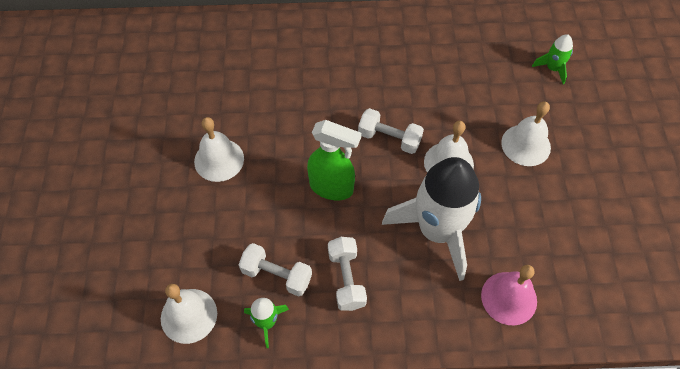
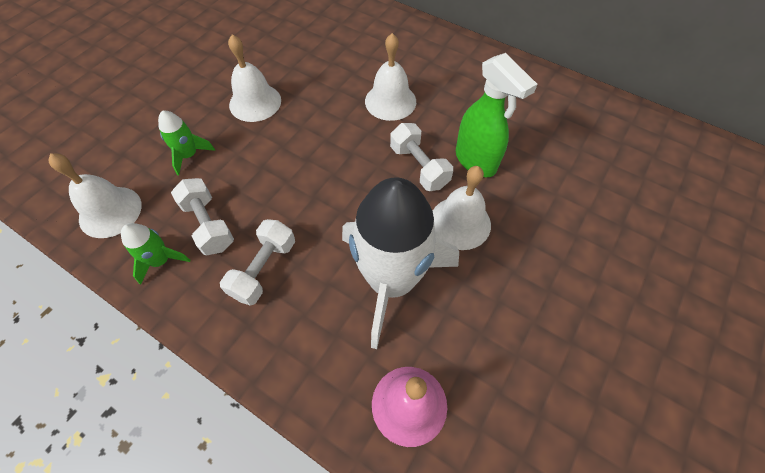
camera: 35 degrees right, 0 degrees up
green spray bottle [307,120,361,201] -> green spray bottle moved to [456,53,537,177]
white bell [501,101,551,166] -> white bell moved to [365,33,416,121]
green rocket [532,34,573,84] -> green rocket moved to [158,110,215,175]

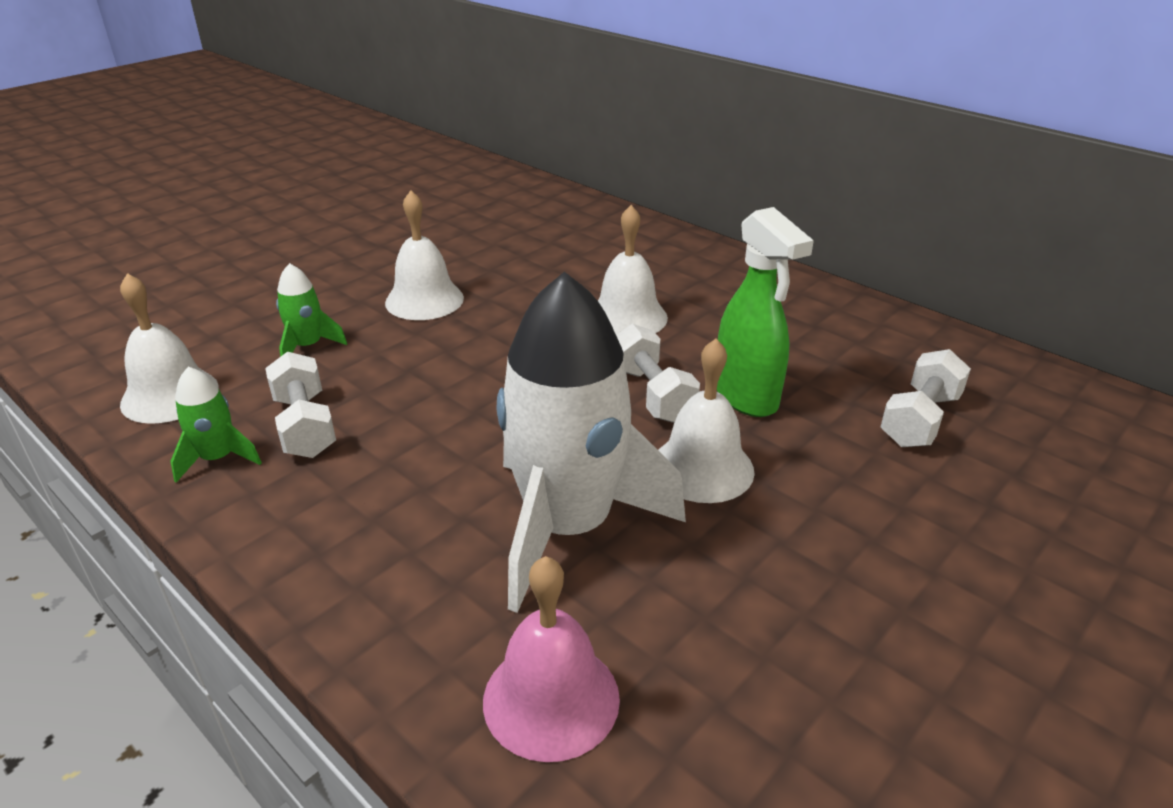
camera: 10 degrees right, 25 degrees down
white dumbbell [220,219,295,306] -> white dumbbell moved to [881,349,971,447]

